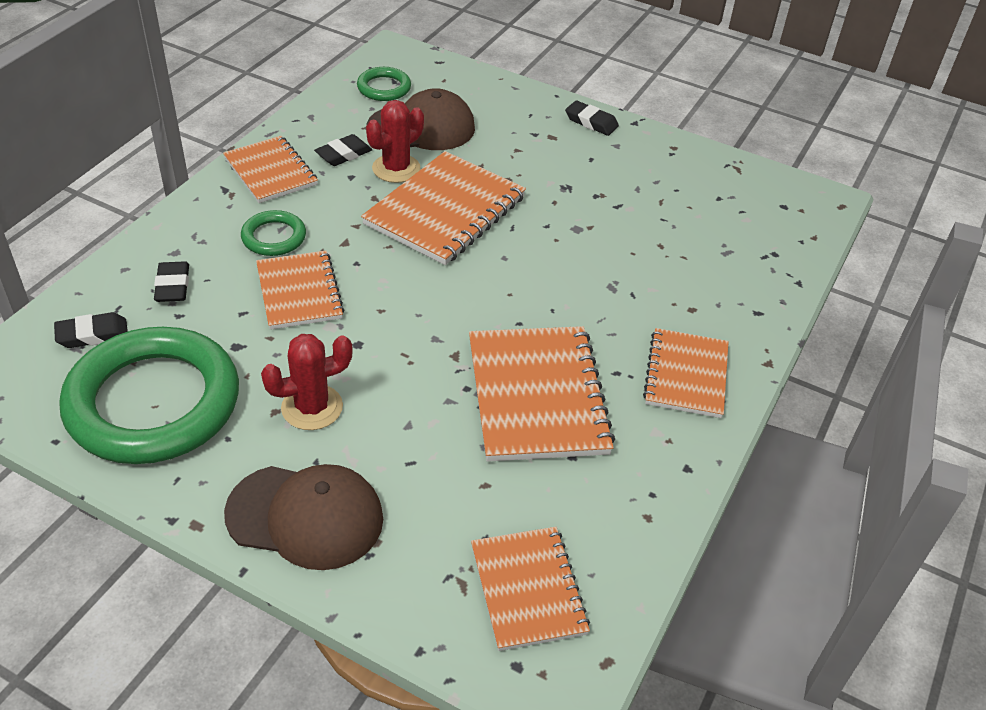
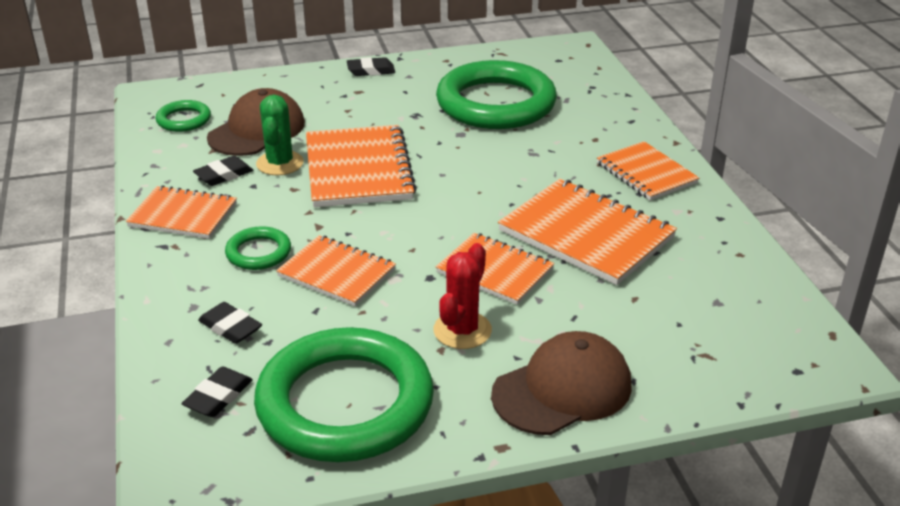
camera: 40 degrees left, 10 degrees down
black eraser [314,134,372,166] -> black eraser turned 45 degrees clockwise [193,156,253,186]
red cactus [366,100,424,183] -> green cactus [256,95,304,175]
orange notebook [471,527,590,651] -> orange notebook moved to [436,233,554,305]
none -> green ring [436,60,557,129]

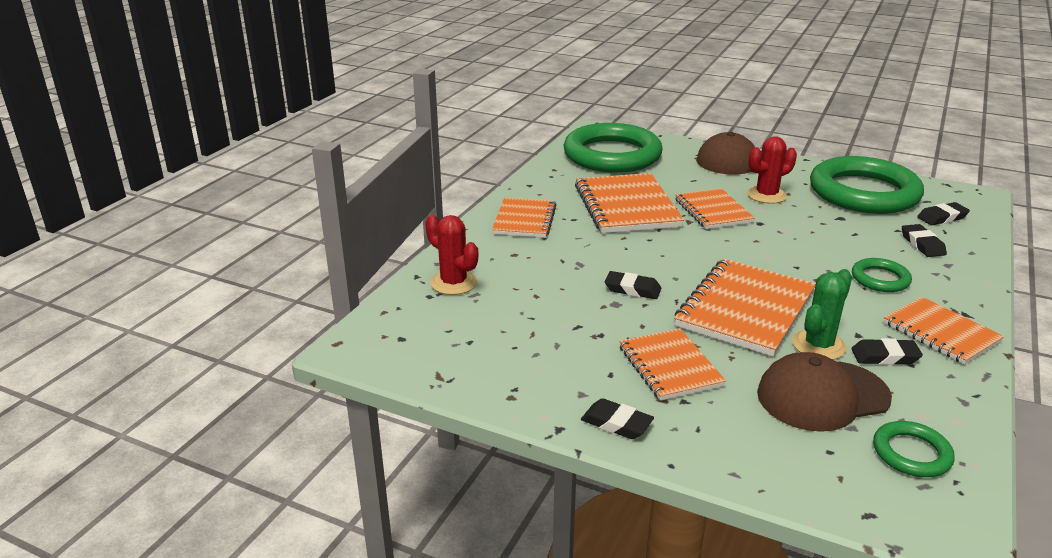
camera: 140 degrees left, 5 degrees down
orange notebook [276,235,396,306] -> orange notebook moved to [619,328,726,401]
green ring [436,60,557,129] -> green ring moved to [563,123,662,173]
none -> red cactus [425,215,478,295]
none -> black eraser [605,271,661,299]

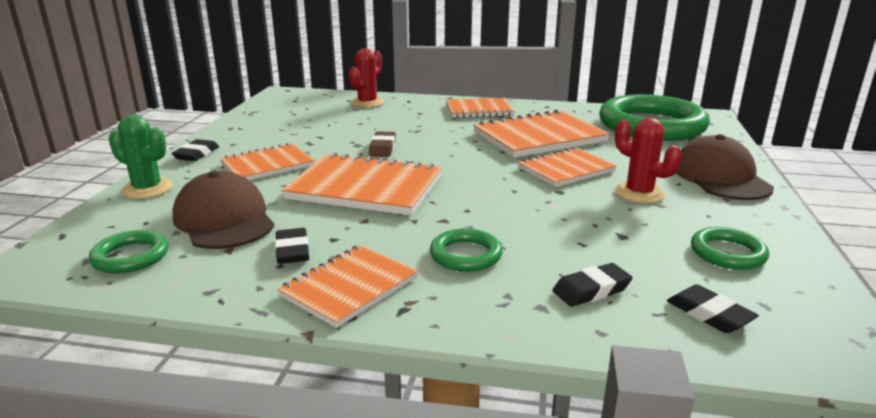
camera: 75 degrees right, 5 degrees down
black eraser [605,271,661,299] -> brown eraser [369,132,396,157]
green cactus [792,269,852,360] -> green cactus moved to [108,115,173,199]
green ring [810,156,924,214] -> green ring [691,227,769,270], size x0.44

